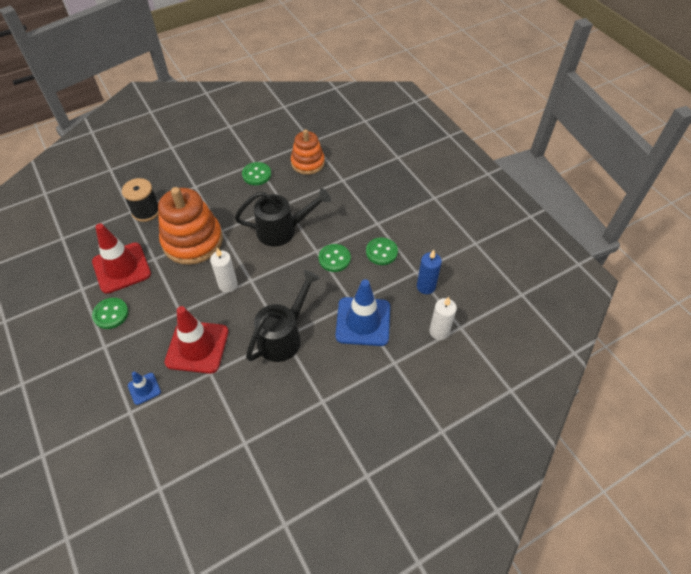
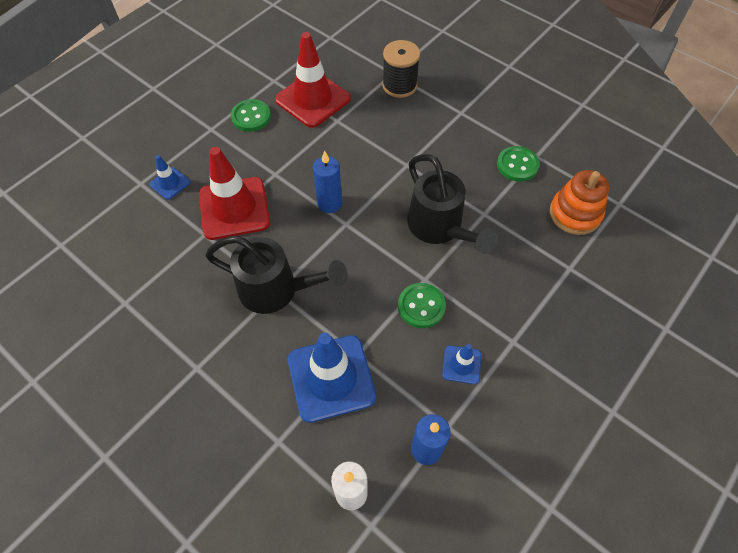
camera: 70 degrees right, 5 degrees up
orange stacking toy [158,187,223,265] -> none
white candle [210,248,238,292] -> blue candle [313,151,342,213]
green button [366,237,398,265] -> blue traffic cone [442,344,481,384]

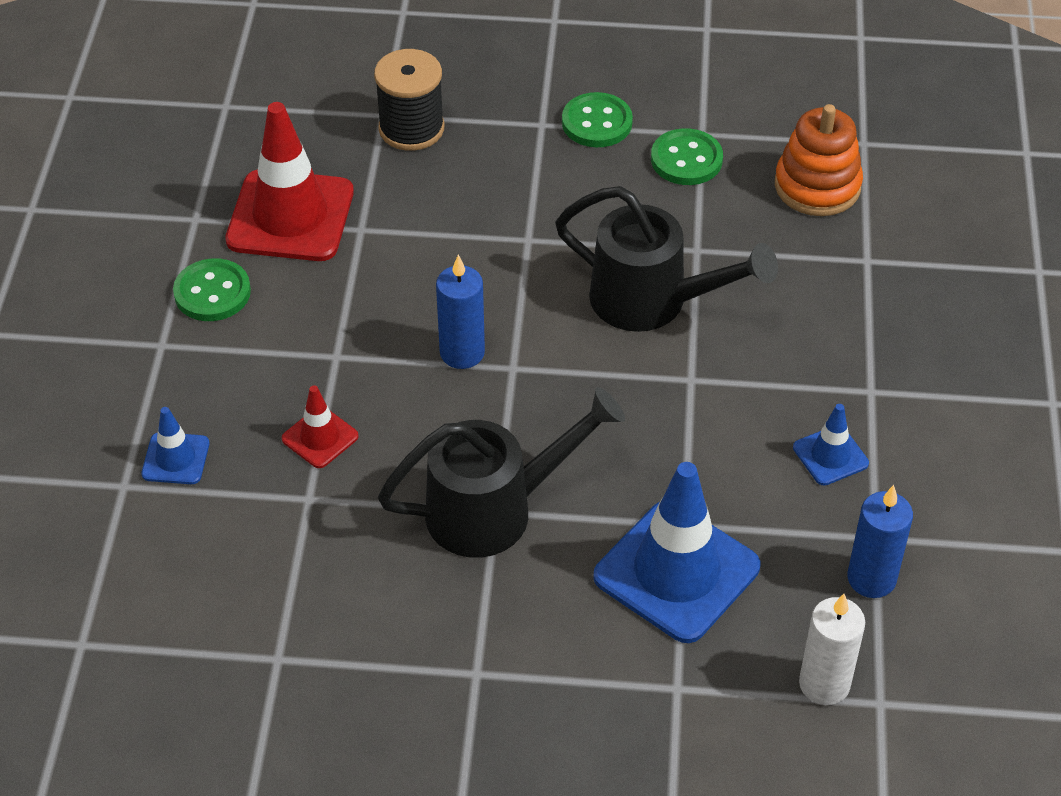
camera: 35 degrees left, 10 degrees down
red traffic cone [199,147,270,240] -> red traffic cone [282,386,359,468], size x0.48
green button [398,283,446,328] -> green button moved to [562,92,633,147]

